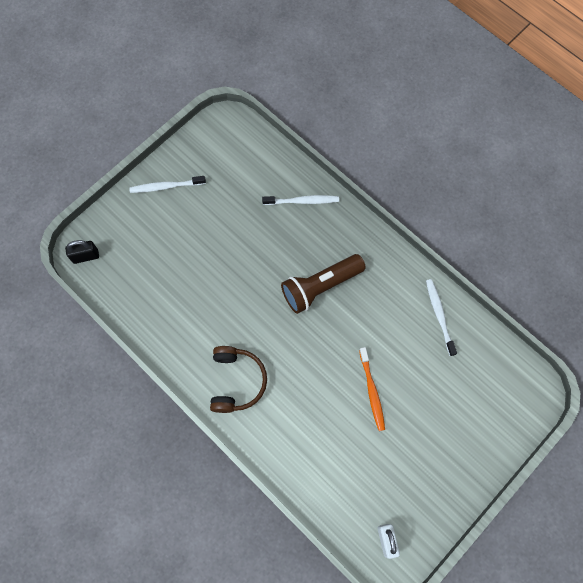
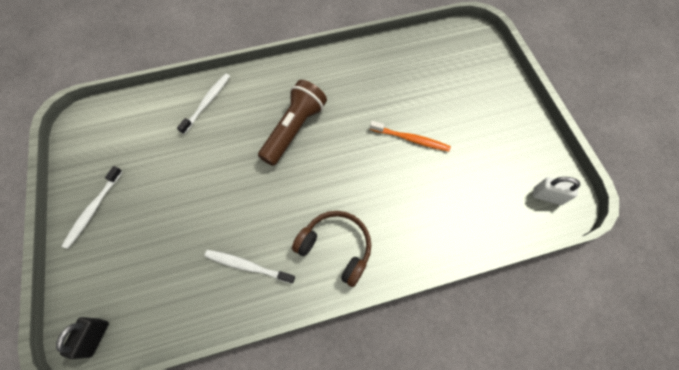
camera: 60 degrees left, 5 degrees down
brown flashlight [281,254,366,314] -> brown flashlight turned 150 degrees counterclockwise [258,80,327,166]
white toothbrush [426,279,457,356] -> white toothbrush moved to [204,250,295,284]

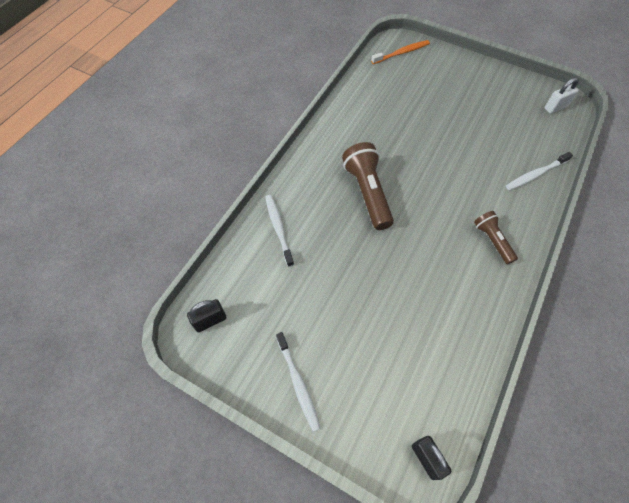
camera: 45 degrees left, 5 degrees down
white toothbrush [204,250,295,284] -> white toothbrush moved to [506,152,573,190]
brown headphones [292,211,371,287] -> brown flashlight [474,211,518,264]
orange toothbrush [370,121,451,152] -> orange toothbrush moved to [371,40,430,64]
none -> black padlock [187,299,226,332]

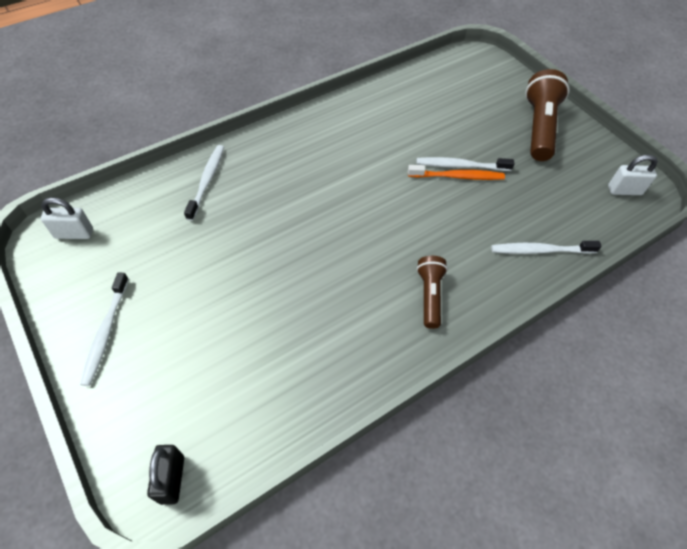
camera: 25 degrees right, 5 degrees down
black padlock [187,299,226,332] -> white padlock [41,197,93,239]
brown flashlight [342,142,394,230] -> brown flashlight moved to [525,69,570,161]
orange toothbrush [371,40,430,64] -> orange toothbrush moved to [408,165,505,180]
none -> white toothbrush [417,157,515,171]

